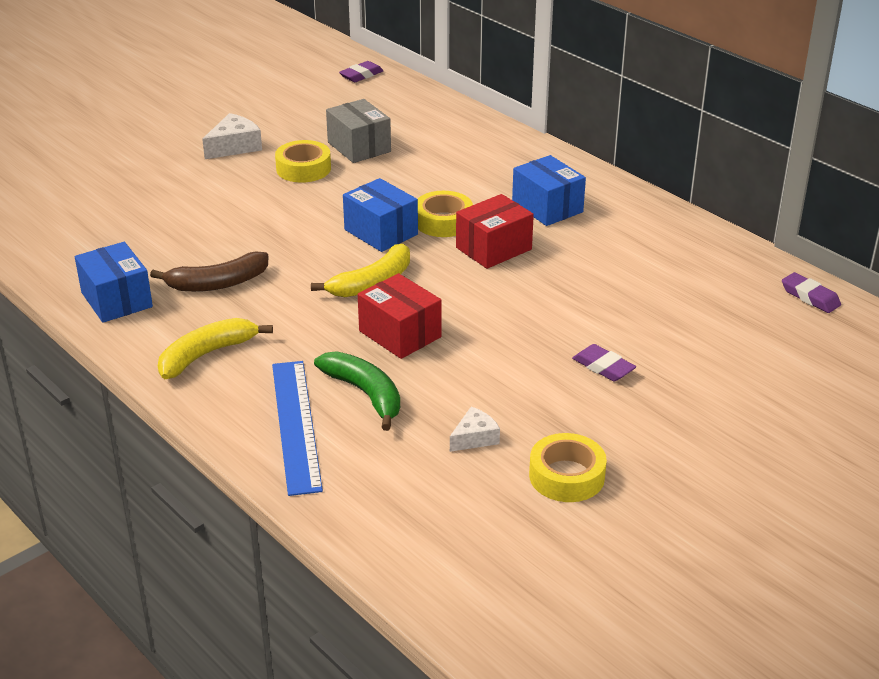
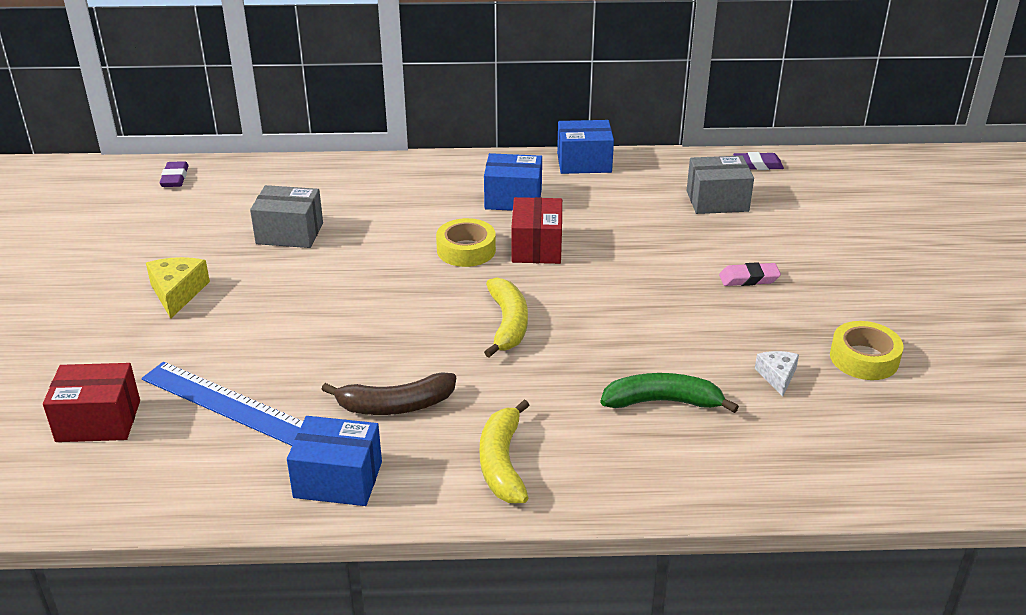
camera: 50 degrees left, 0 degrees up
brown banana [150,251,268,292] -> brown banana turned 60 degrees clockwise [321,372,456,415]
white cheese [202,113,262,159] -> yellow cheese [146,257,210,319]
blue ruler [272,361,323,496] -> blue ruler moved to [141,362,303,446]
yellow tape [275,140,331,183] -> none
blue box [343,178,418,252] -> blue box moved to [557,120,614,174]
red box [358,273,442,359] -> red box moved to [43,363,140,442]
purple eraser [572,344,636,381] -> pink eraser [719,262,781,286]
none -> grey box [687,155,754,214]

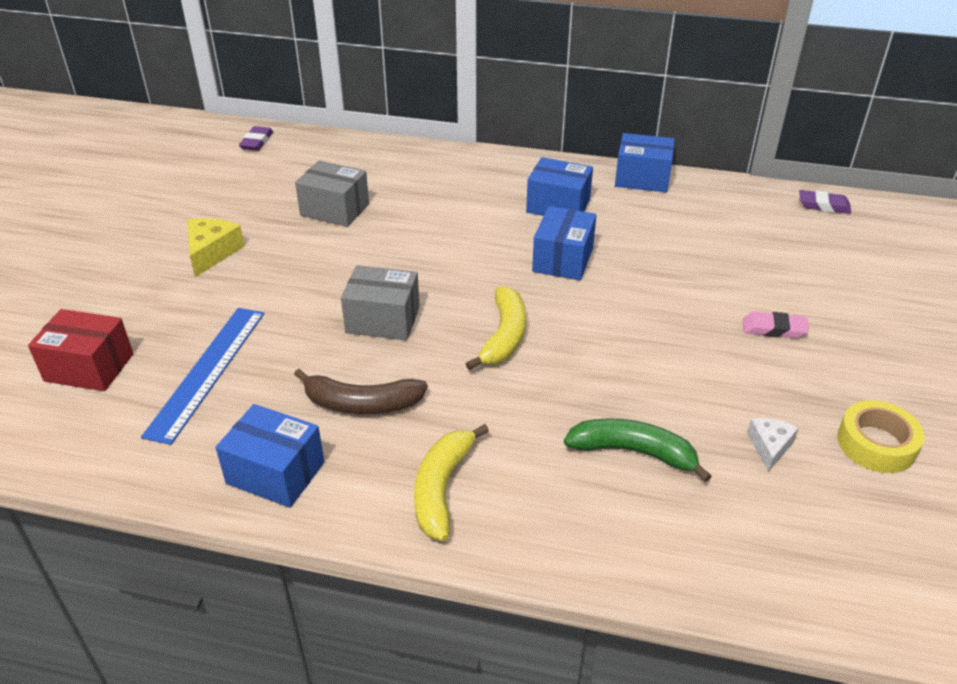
camera: 15 degrees right, 5 degrees up
blue ruler [141,362,303,446] -> blue ruler turned 60 degrees clockwise [141,308,265,445]
yellow tape [436,218,496,267] -> none
red box [511,197,562,264] -> blue box [532,206,596,281]
grey box [687,155,754,214] -> grey box moved to [341,265,420,340]

